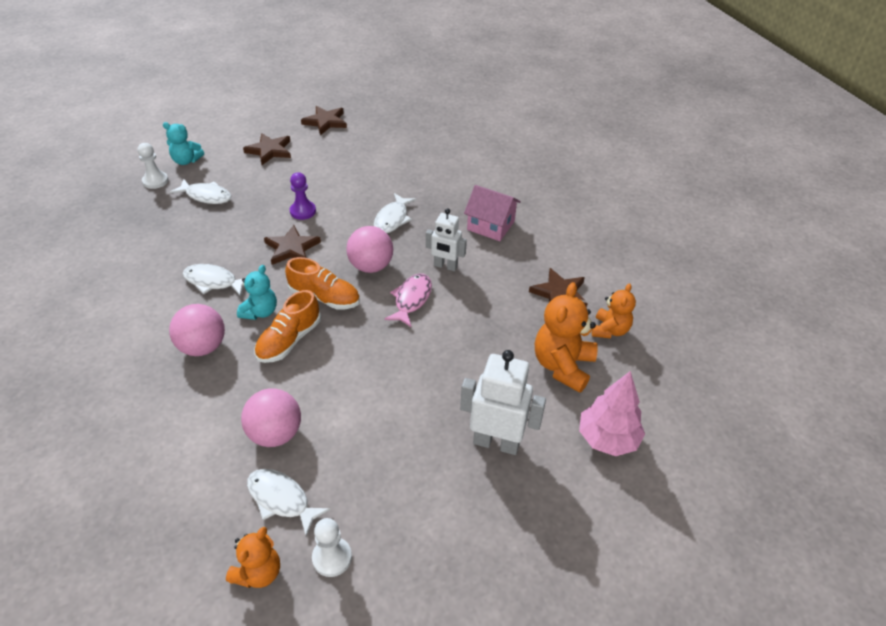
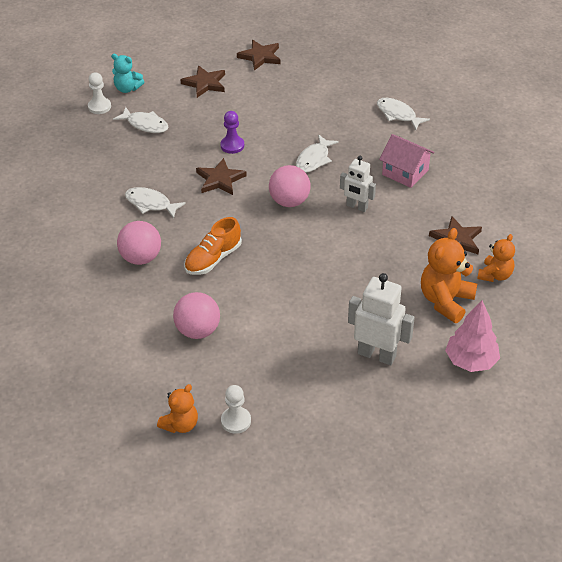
camera: 10 degrees right, 0 degrees up
turquoise teddy bear [237,265,277,320] -> none
white fish [247,469,331,536] -> white fish moved to [377,98,430,130]
orange shoe [285,257,360,310] -> none
pink fish [385,274,432,328] -> none

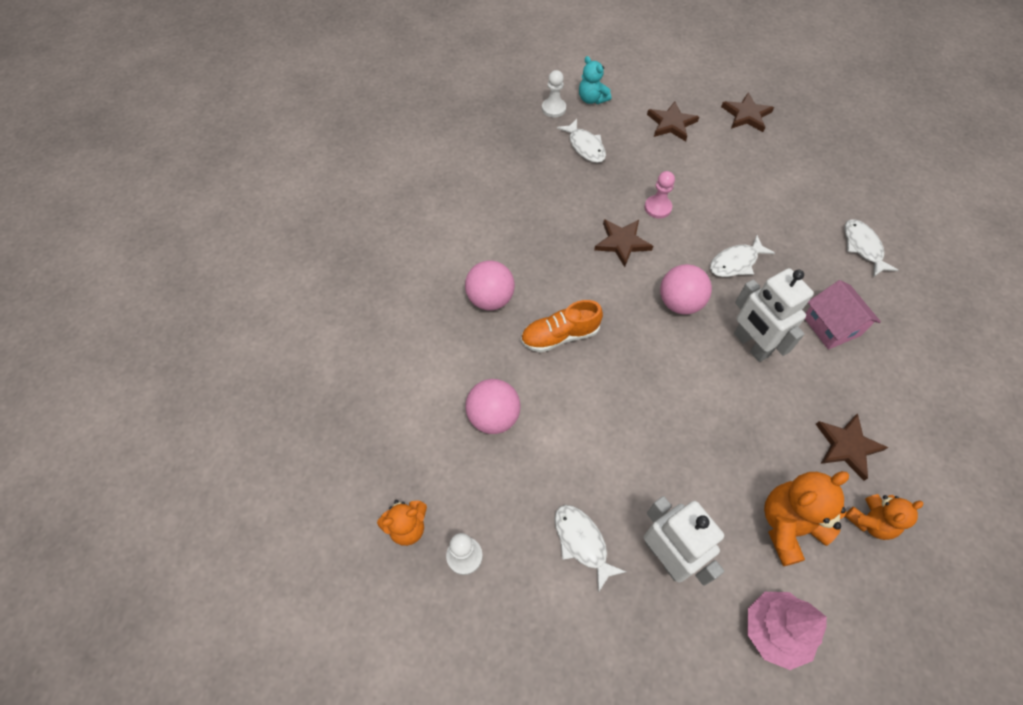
camera: 30 degrees right, 15 degrees up
white fish [125,187,186,218] -> white fish moved to [554,505,626,593]
purple pawn [220,111,244,154] -> pink pawn [644,171,675,218]
white robot [340,156,376,212] -> white robot [734,268,814,362], size x1.56

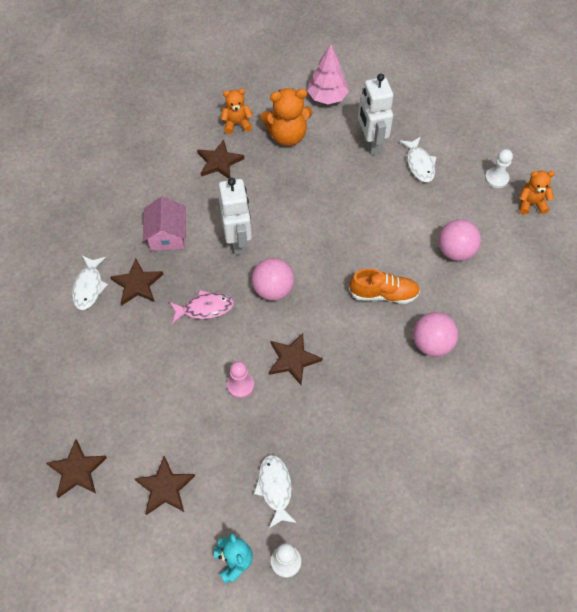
camera: 160 degrees left, 0 degrees up
white fish [710,235,775,277] -> pink fish [169,290,234,324]
none -> brown star [110,259,164,305]

